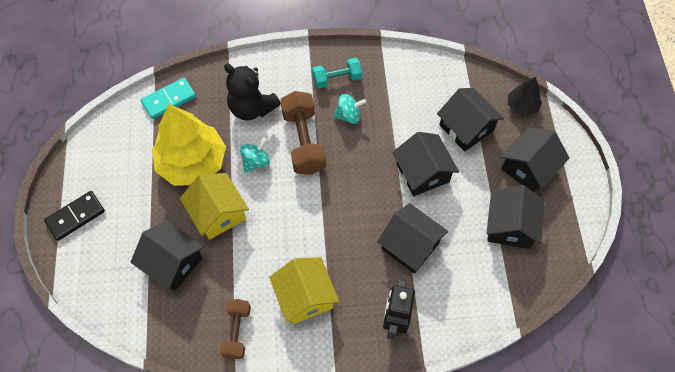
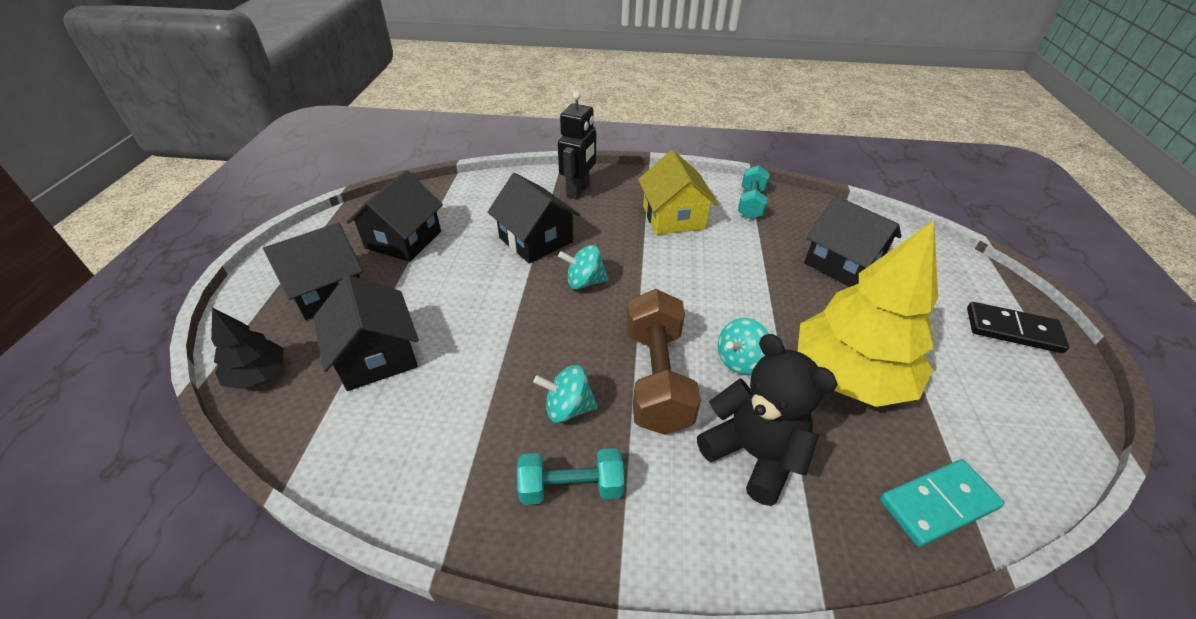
camera: 170 degrees left, 20 degrees down
black domino [44,191,105,241] -> black domino turned 45 degrees clockwise [967,302,1069,353]
yellow house [180,173,249,240] -> none
brown dumbbell [220,299,251,359] -> turquoise dumbbell [738,165,770,219]
black house [392,132,459,196] -> none
none -> turquoise spinning top [558,245,609,289]

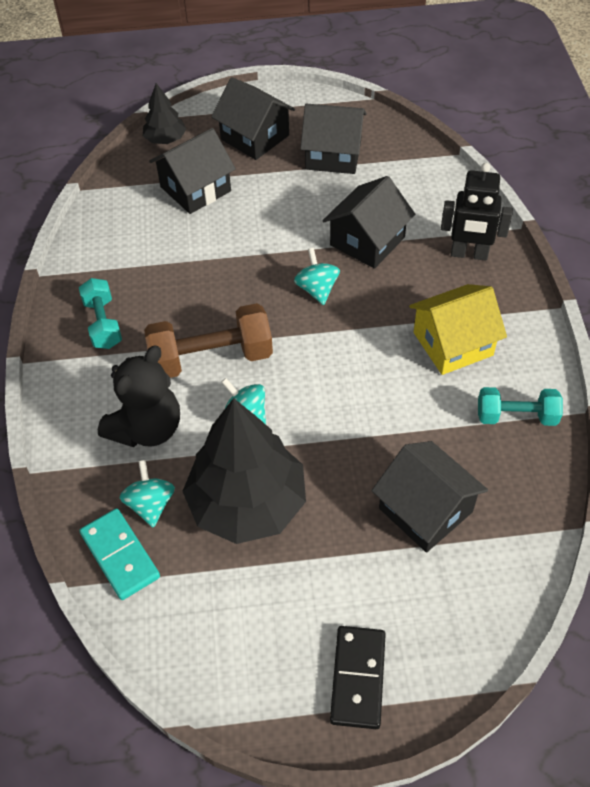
camera: 80 degrees right, 10 degrees up
turquoise spinning top [534,365,598,423] -> turquoise spinning top moved to [120,460,175,528]
yellow tree [798,220,938,407] -> black tree [182,398,306,544]
black house [804,196,902,287] -> black house turned 75 degrees counterclockwise [371,441,488,553]

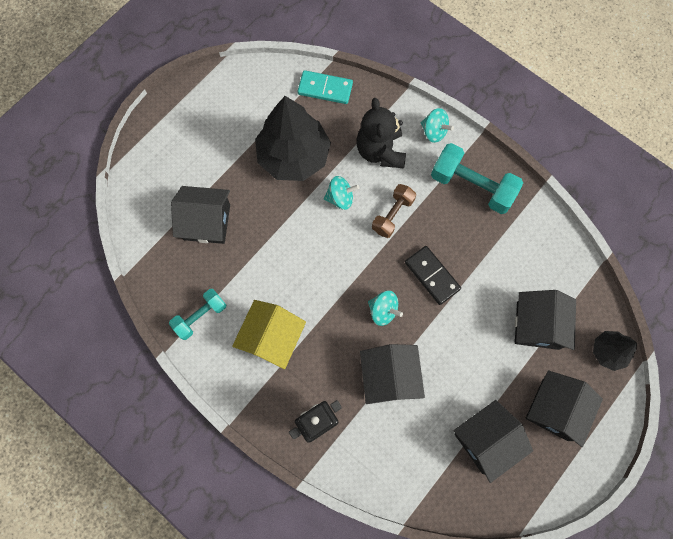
camera: 135 degrees right, 20 degrees up
turquoise dumbbell [79,278,122,349] -> turquoise dumbbell [431,143,523,214], size x1.61
turquoise spinning top [120,460,175,528] -> turquoise spinning top moved to [421,108,454,143]
brown dumbbell [144,303,273,378] -> brown dumbbell [372,184,416,238], size x0.62
black house [211,77,295,160] -> black house turned 60 degrees counterclockwise [526,370,603,447]
black domino [330,626,386,729] -> black domino moved to [405,246,461,305]

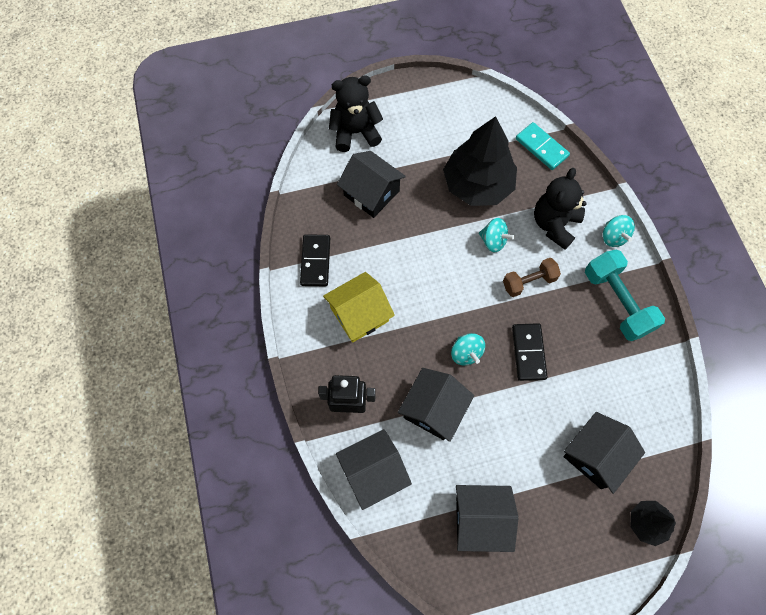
camera: 35 degrees right, 5 degrees down
turquoise dumbbell [169,289,226,340] -> black domino [300,234,330,286]
black house [526,370,603,447] -> black house moved to [336,429,412,510]
none -> black teddy bear [329,75,383,152]

